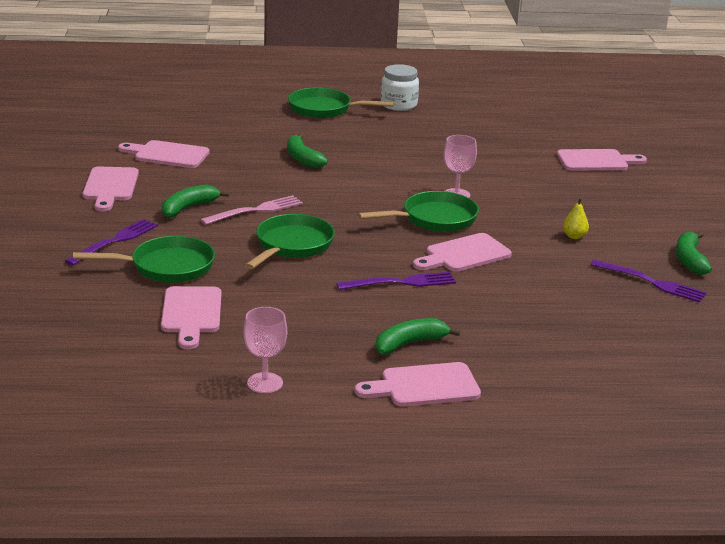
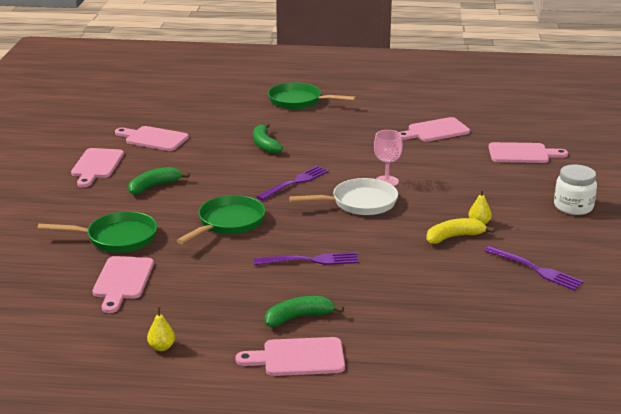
camera: 10 degrees right, 0 degrees up
purple fork [65,219,158,265] -> purple fork moved to [257,166,329,201]
pink fork [200,195,303,225] -> none
pink goblet [243,307,287,393] -> yellow pear [147,307,175,351]
green pan [358,191,479,232] -> white pan [289,178,398,215]
white jar [381,64,419,111] -> white jar moved to [554,164,597,215]
pink cutting board [413,233,512,272] -> pink cutting board moved to [400,117,470,142]
green banana [676,231,712,275] -> none
none -> yellow banana [426,218,495,244]

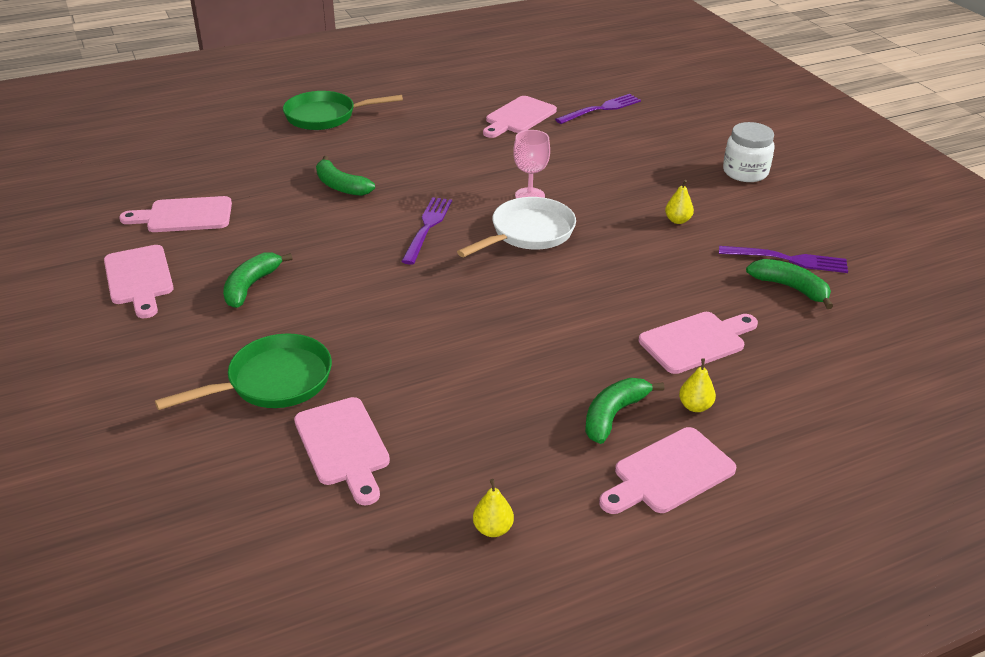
camera: 30 degrees left, 10 degrees up
green pan [176,195,265,244] -> none
purple fork [254,252,359,265] -> purple fork moved to [555,94,641,124]
yellow banana [426,218,495,244] -> none
pink cutting board [488,142,568,163] -> pink cutting board moved to [639,312,758,374]
none -> yellow pear [679,358,716,412]
none -> green banana [746,259,833,309]

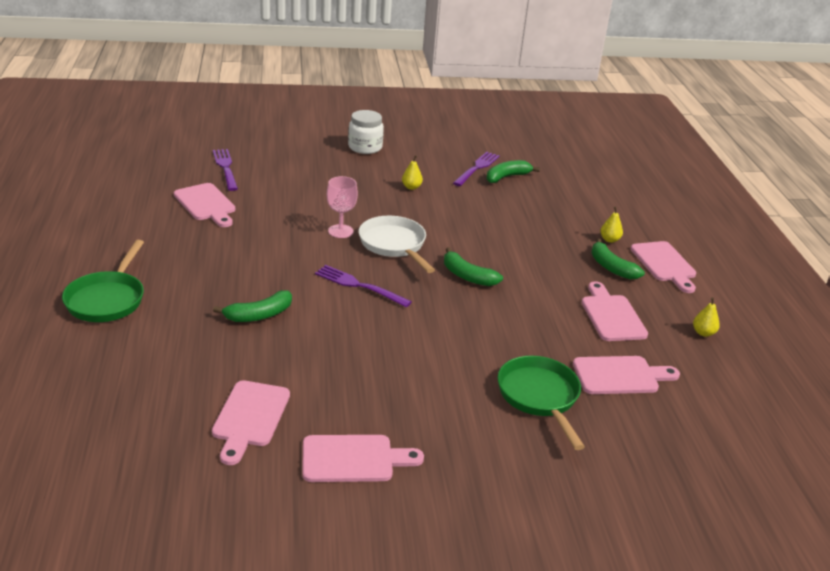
camera: 75 degrees left, 5 degrees down
green banana [223,252,292,308] -> green banana moved to [444,247,503,286]
pink cutting board [639,312,758,374] -> pink cutting board moved to [582,281,648,341]

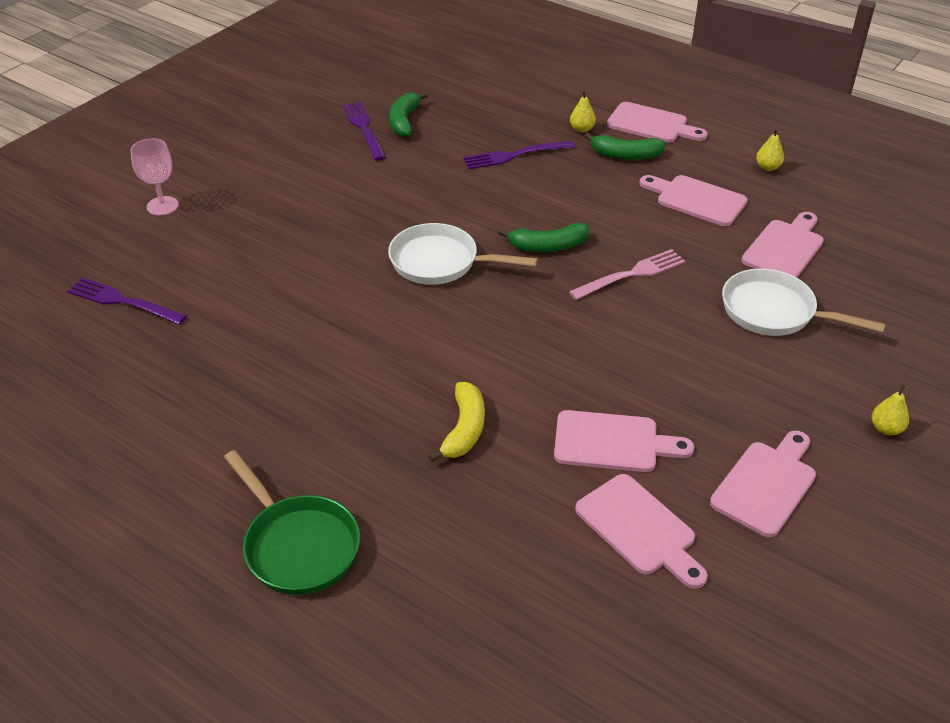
camera: 45 degrees left, 10 degrees up
pink cutting board [174,183,235,227] -> pink cutting board moved to [554,410,694,472]
green banana [213,290,292,322] -> yellow banana [428,382,485,462]
purple fork [315,265,412,307] -> purple fork moved to [463,140,575,169]
pink goblet [327,176,358,238] -> pink goblet moved to [131,138,179,215]
white jar [348,110,384,154] -> none
yellow pear [402,155,423,190] -> yellow pear moved to [872,384,909,435]
green pan [498,356,585,450] -> white pan [722,269,886,336]
none -> pink fork [569,249,685,300]

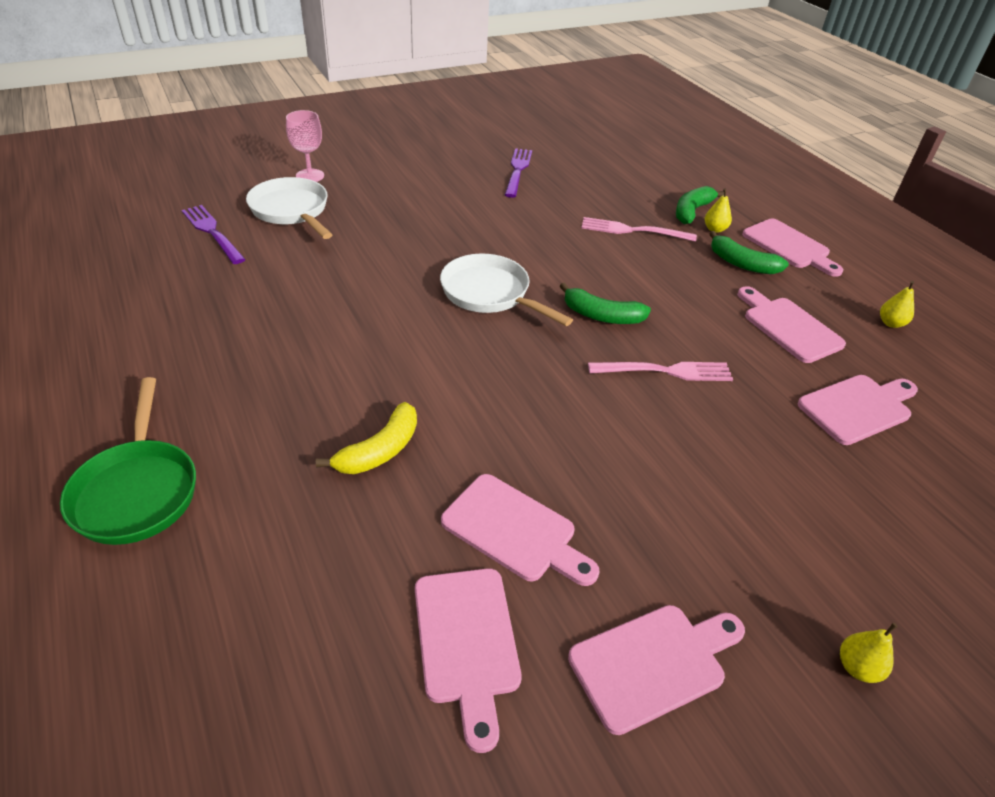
camera: 25 degrees right, 0 degrees up
green banana [389,92,428,137] -> green banana moved to [676,186,724,224]
purple fork [463,140,575,169] -> pink fork [581,217,697,242]
white pan [722,269,886,336] -> white pan moved to [246,177,333,239]

